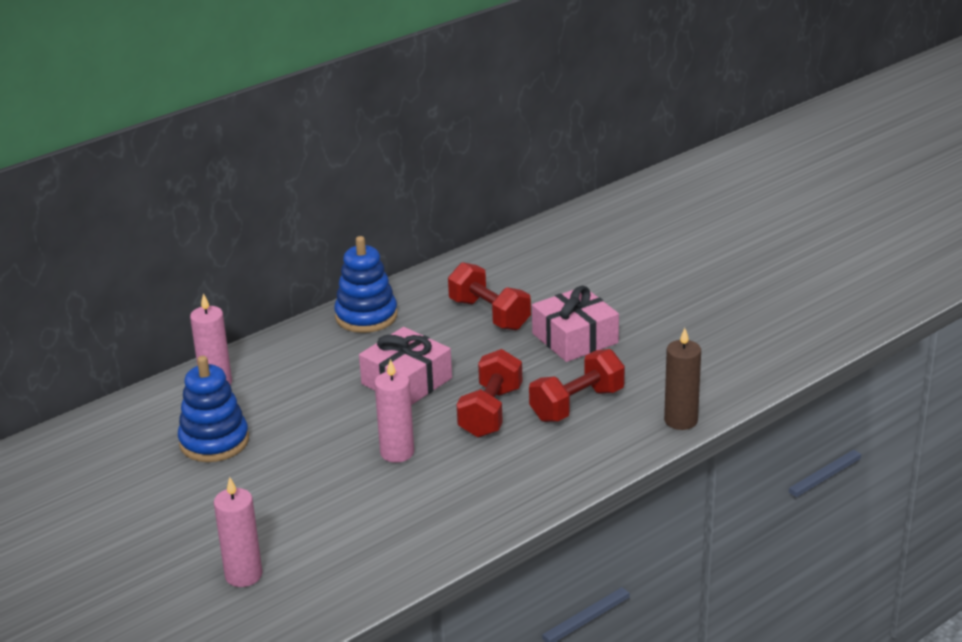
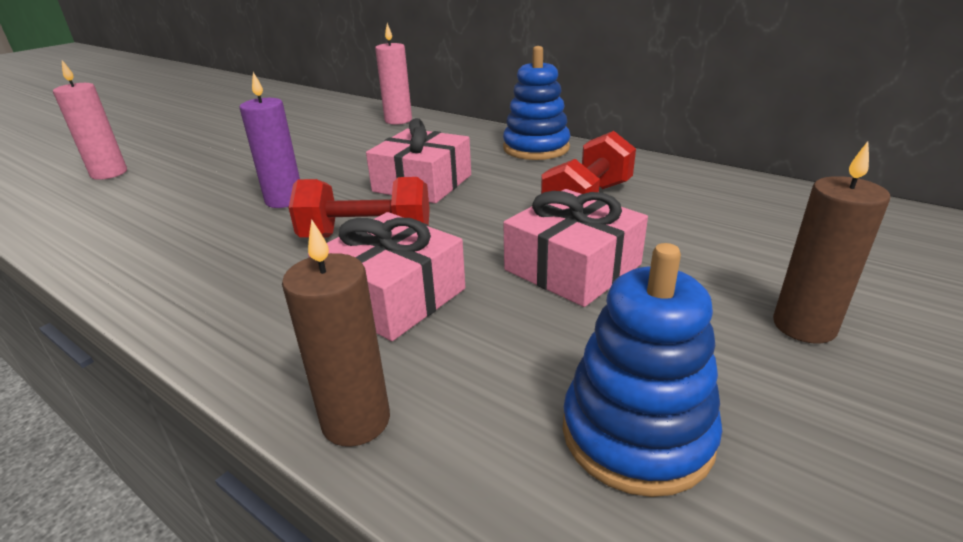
camera: 75 degrees right, 0 degrees up
blue stacking toy [178,356,249,462] -> blue stacking toy moved to [563,243,722,497]
pink candle [375,359,414,463] -> purple candle [239,72,300,208]
red dumbbell [529,349,625,422] -> pink gift [308,212,465,341]
none -> brown candle [773,141,891,344]

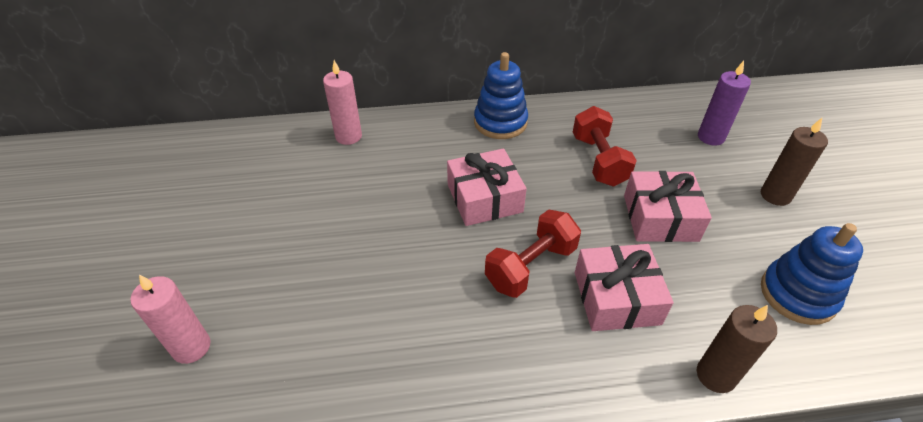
camera: 45 degrees left, 15 degrees up
purple candle [239,72,300,208] -> purple candle moved to [698,61,751,146]

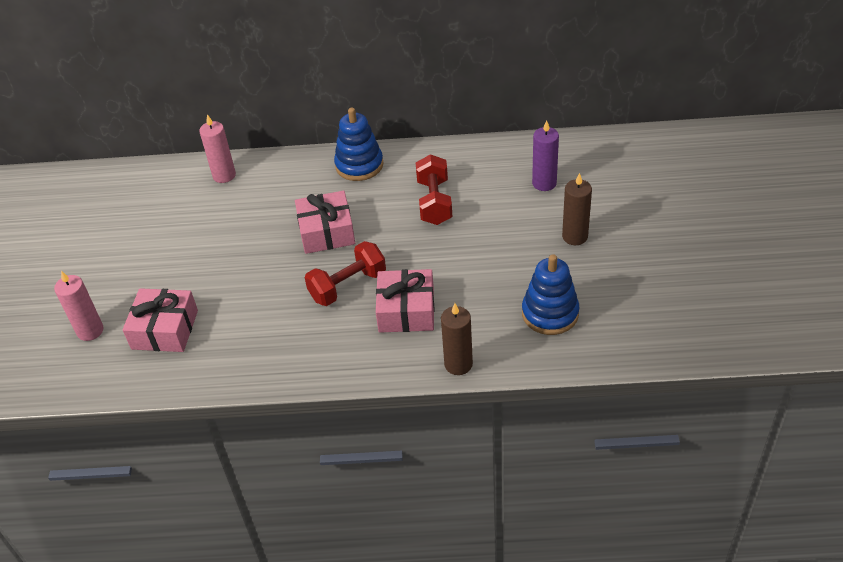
camera: 10 degrees right, 0 degrees up
pink gift [624,171,712,242] -> pink gift moved to [123,288,198,352]

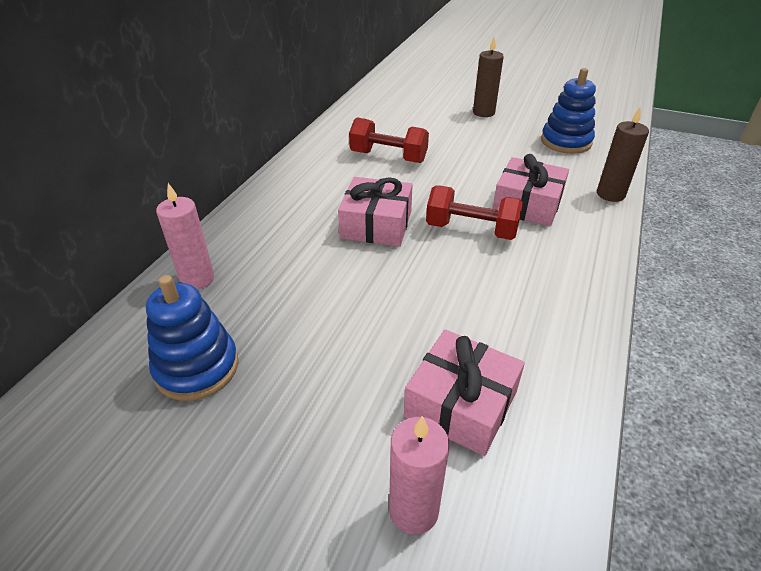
camera: 70 degrees left, 5 degrees down
red dumbbell [305,241,386,306] -> red dumbbell turned 60 degrees counterclockwise [426,185,523,240]
blue stacking toy [334,108,383,181] -> blue stacking toy moved to [146,275,239,401]
purple candle [532,120,559,191] -> none

